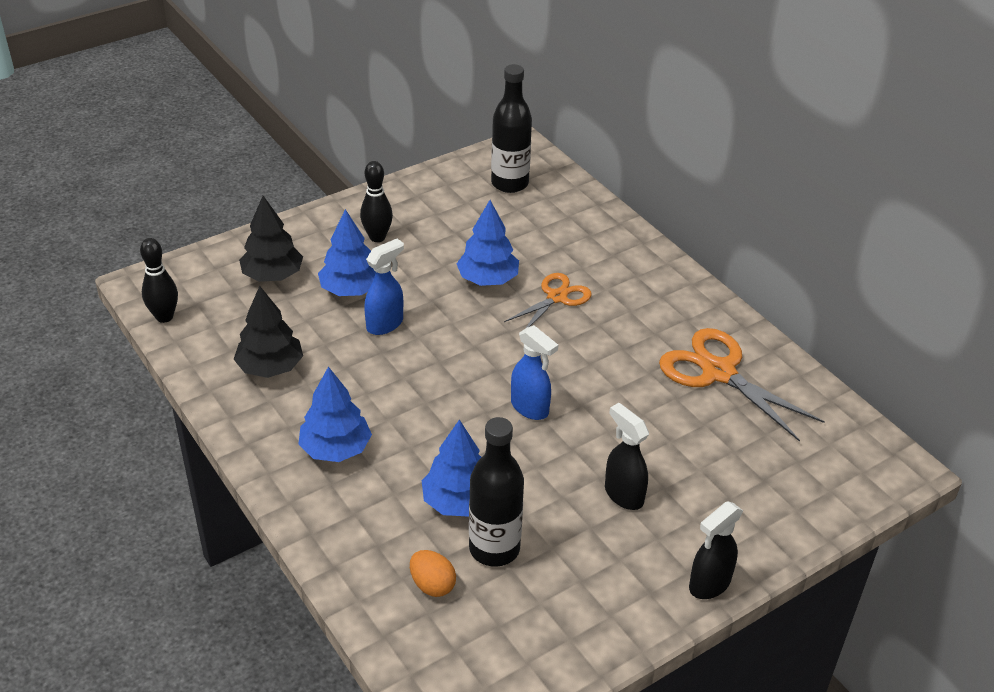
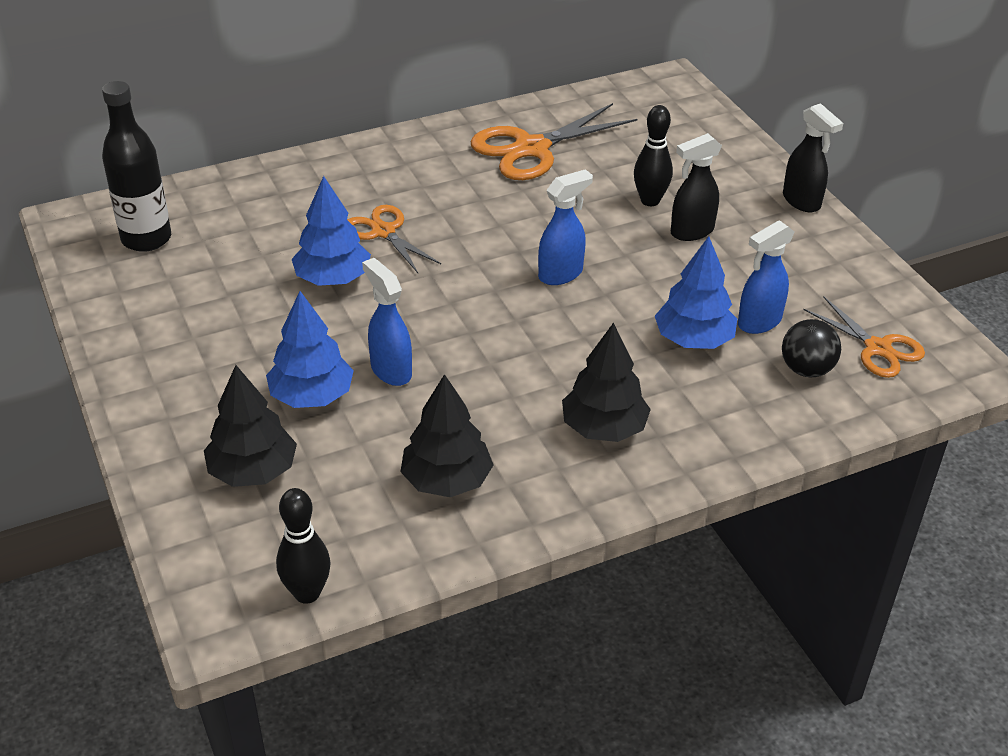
camera: 80 degrees left, 0 degrees up
blue tree [298,367,372,462] -> black tree [562,323,651,442]
black bowling pin [360,161,393,242] -> black bowling pin moved to [634,105,673,206]
orange egg [410,550,456,597] -> black ball [782,319,841,377]
black bottle [469,417,524,567] -> blue spray bottle [738,220,794,334]
none -> orange scissors [803,296,925,378]

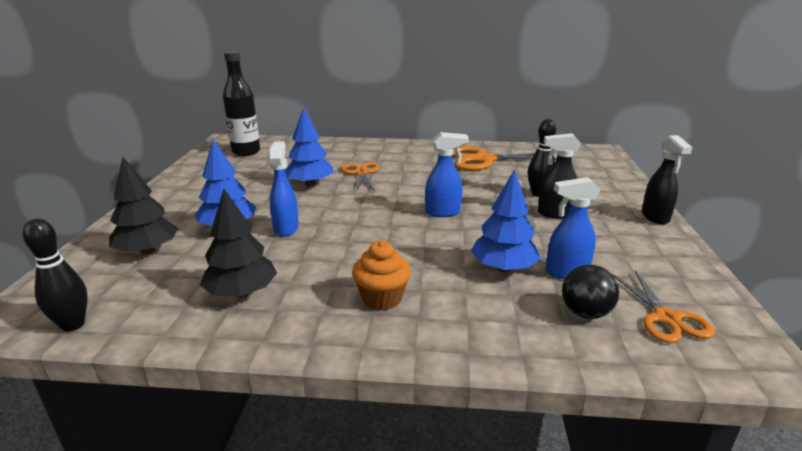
camera: 30 degrees right, 15 degrees down
black tree [562,323,651,442] -> orange cupcake [352,241,411,311]

